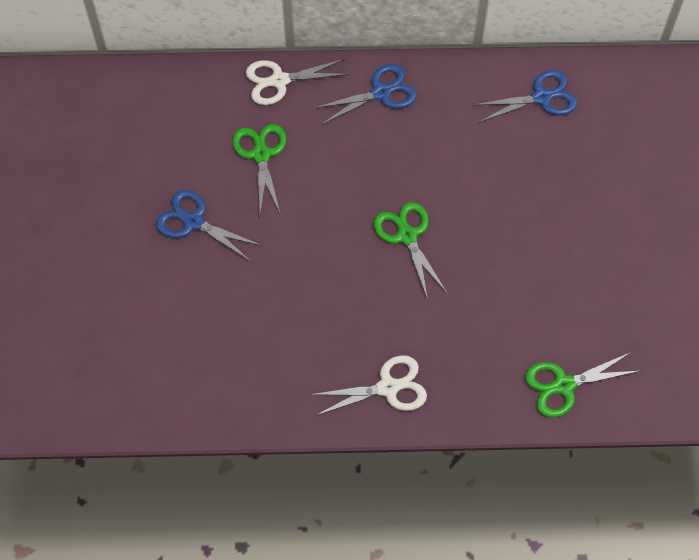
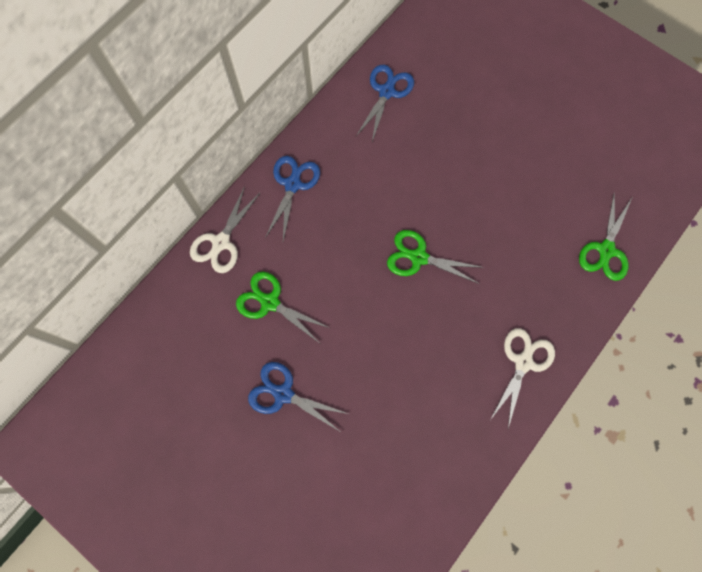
camera: 50 degrees left, 10 degrees up
blue scissors [156,190,262,261] -> blue scissors turned 45 degrees clockwise [248,362,348,433]

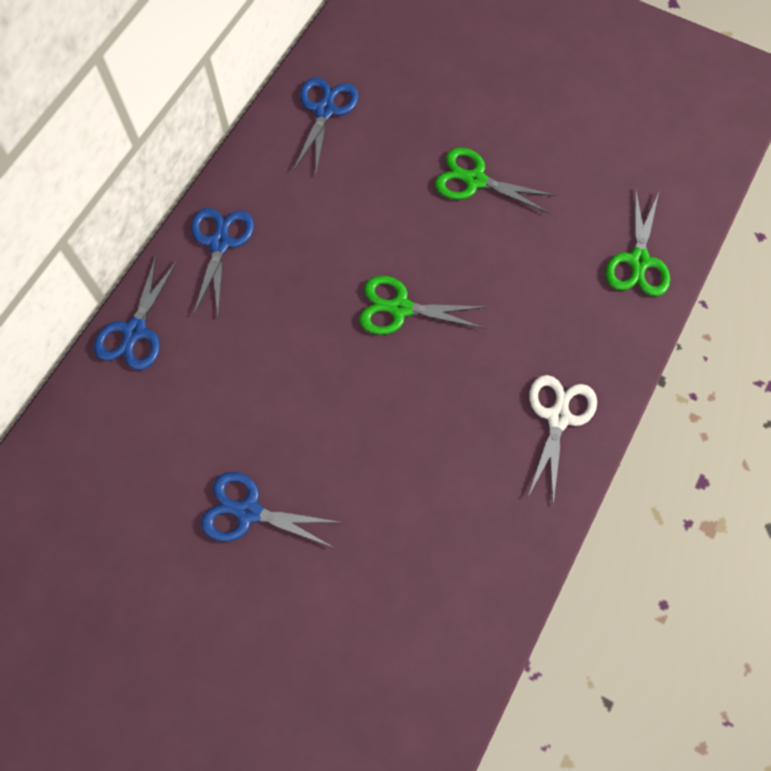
camera: 10 degrees left, 5 degrees down
white scissors [190,186,260,273] -> blue scissors [94,255,178,370]
green scissors [236,271,330,342] -> green scissors moved to [435,148,556,213]

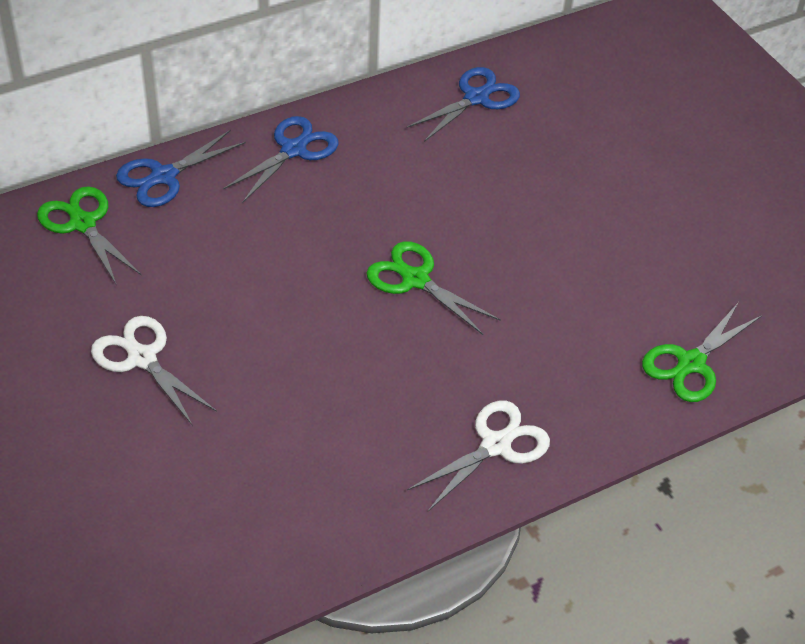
camera: 30 degrees right, 20 degrees down
blue scissors [201,472,342,548] -> white scissors [91,316,217,426]
green scissors [435,148,556,213] -> green scissors moved to [37,186,142,284]

